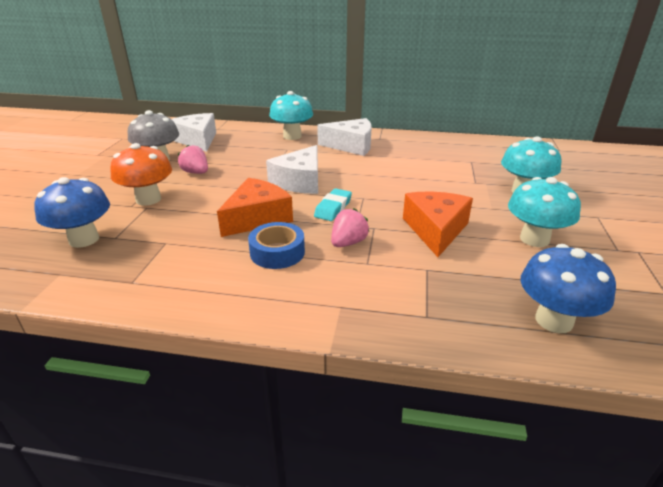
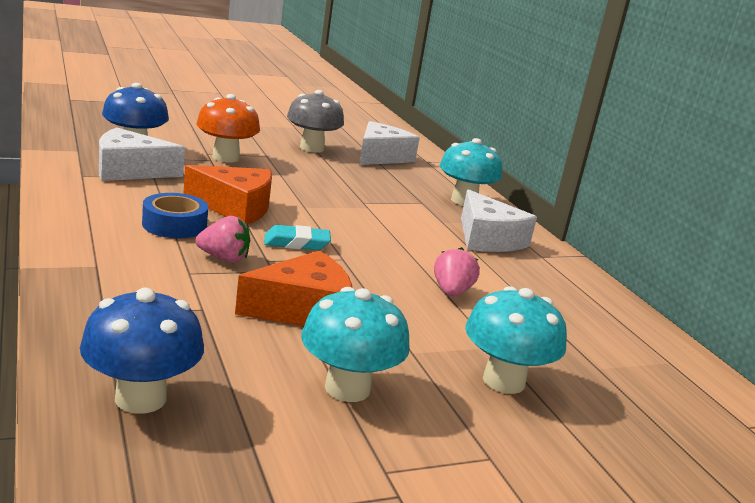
camera: 55 degrees right, 10 degrees down
pink strawberry [178,145,208,174] -> pink strawberry moved to [434,247,480,296]
white cheese [266,145,318,194] -> white cheese moved to [99,127,185,181]

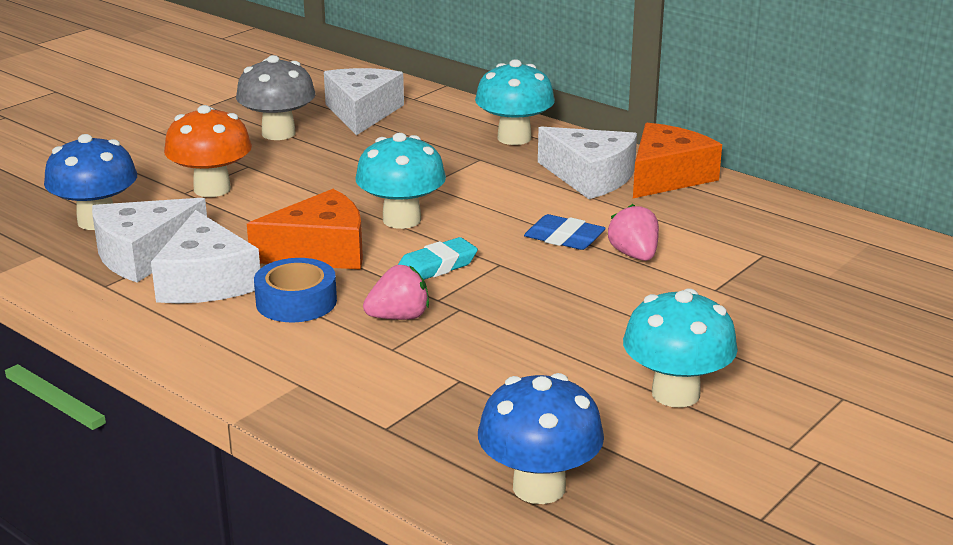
camera: 25 degrees left, 5 degrees up
orange cheese [235,251,352,326] -> orange cheese moved to [633,123,722,198]
turquoise mushroom [465,286,567,394] -> turquoise mushroom moved to [355,133,446,229]
none -> white cheese [151,210,260,303]
none -> blue eraser [524,214,606,250]

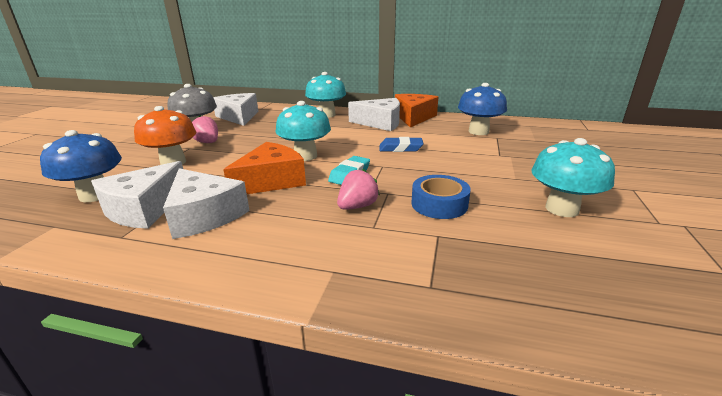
camera: 25 degrees left, 0 degrees up
blue tape [254,258,337,322] -> blue tape moved to [411,175,471,219]
blue mushroom [478,373,604,504] -> blue mushroom moved to [458,83,507,135]
pink strawberry [607,204,659,261] -> pink strawberry moved to [192,116,218,143]

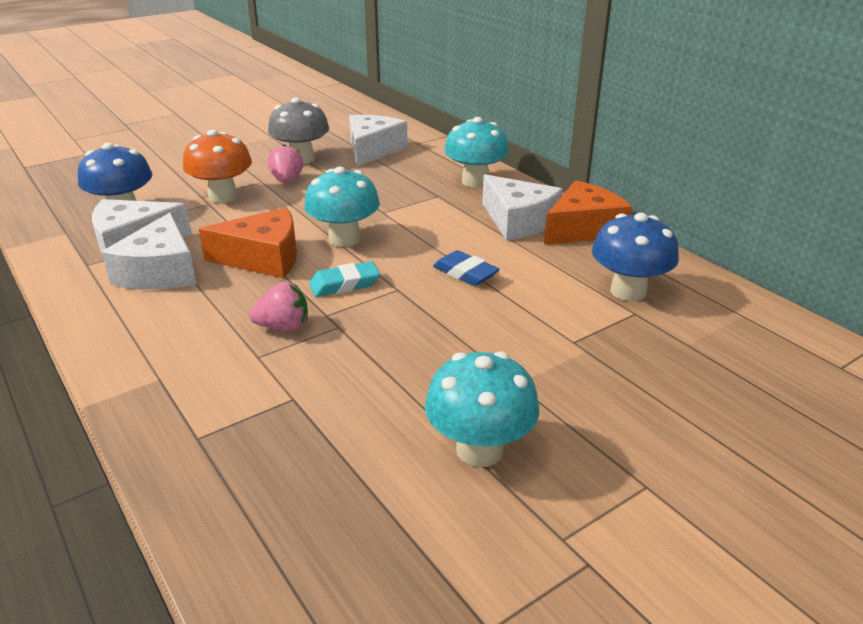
camera: 40 degrees right, 5 degrees up
blue tape [411,175,471,219] -> none

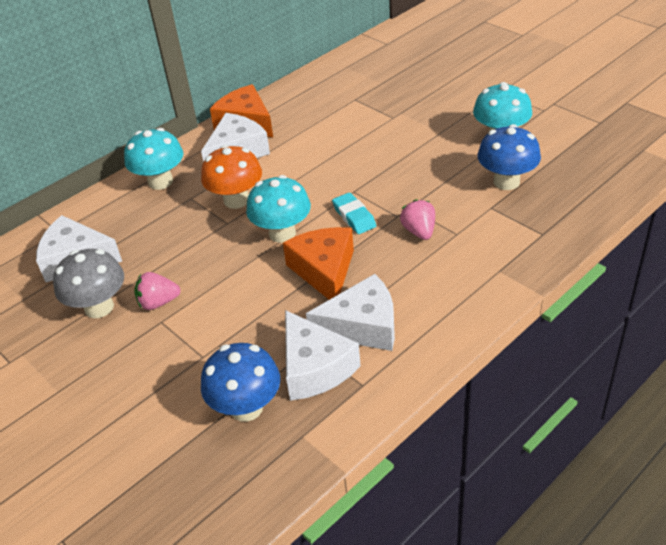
camera: 95 degrees left, 10 degrees up
orange mushroom [183,130,252,203] -> orange mushroom moved to [201,145,262,209]
blue eraser [433,250,500,286] -> none
blue mushroom [592,213,679,301] -> blue mushroom moved to [477,124,541,190]

